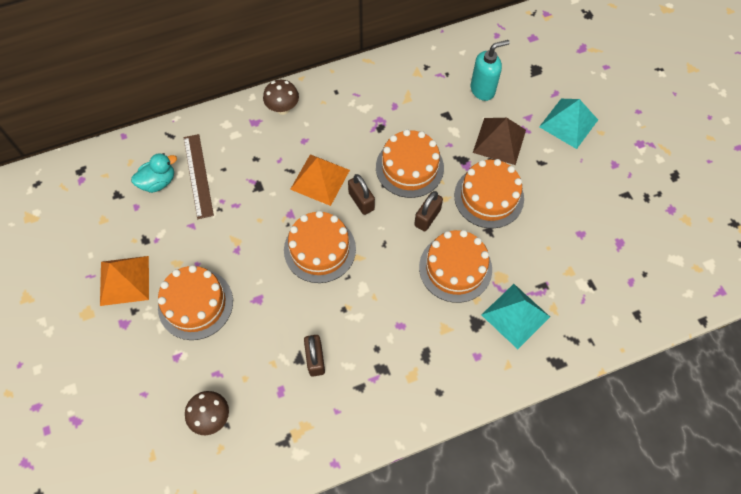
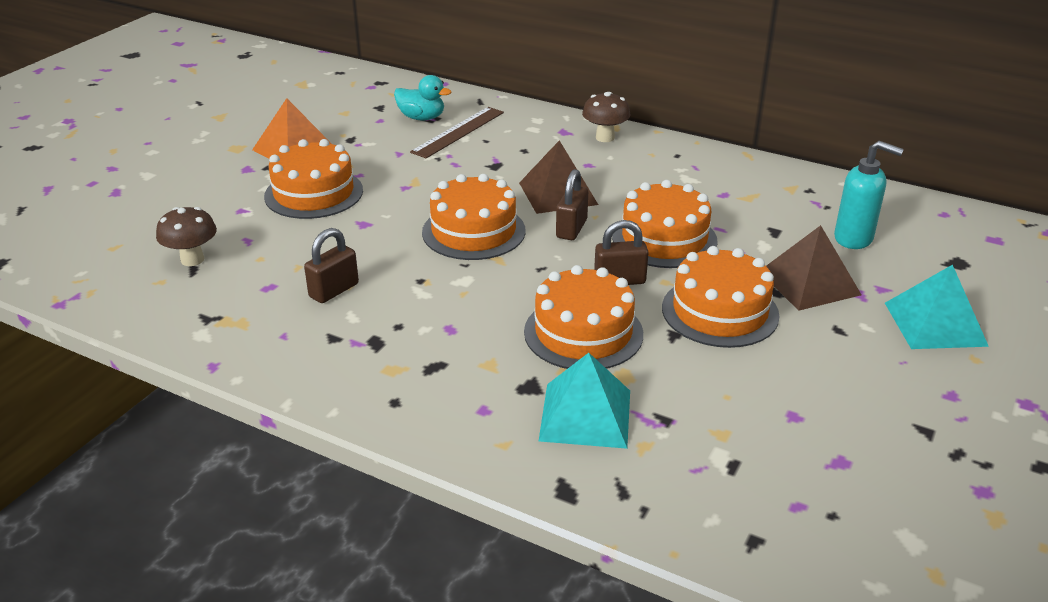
camera: 50 degrees right, 30 degrees down
orange pyramid [290,154,350,206] -> brown pyramid [519,140,598,214]

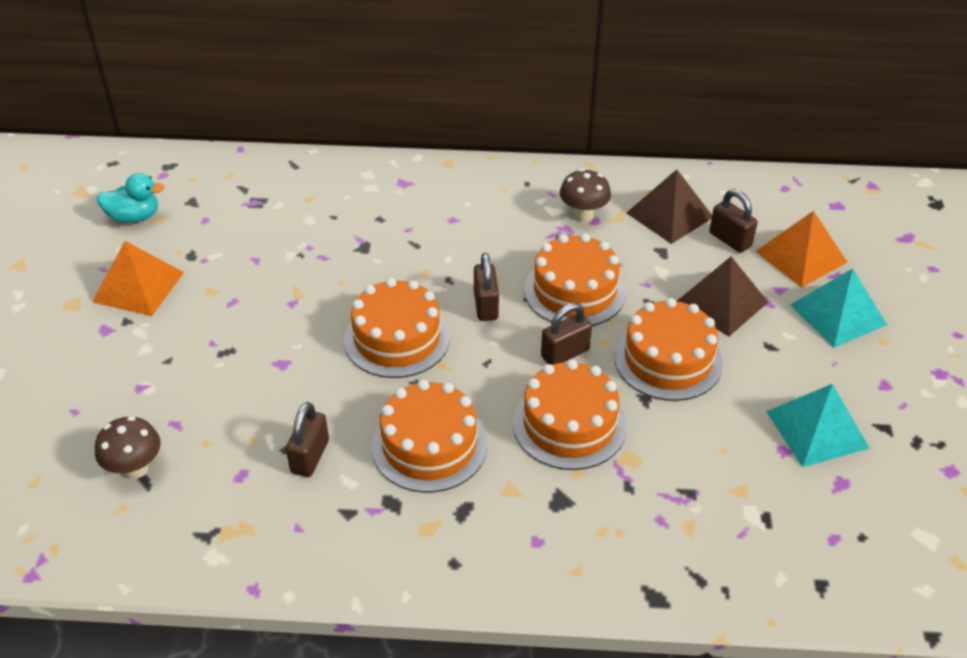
camera: 25 degrees left, 10 degrees up
orange cake [264,139,363,219] -> orange cake moved to [372,380,487,493]
turquoise duck [394,75,452,120] -> turquoise duck moved to [96,173,165,223]
brown ruler [410,107,504,158] -> none
brown pyramid [519,140,598,214] -> brown pyramid moved to [626,169,712,244]
turquoise pyramid [539,353,630,449] -> turquoise pyramid moved to [766,384,870,467]
brown mushroom [582,92,630,142] -> brown mushroom moved to [560,169,611,222]
turquoise soap dispenser [834,141,904,249] -> brown padlock [709,189,758,253]
none -> orange pyramid [755,211,848,288]

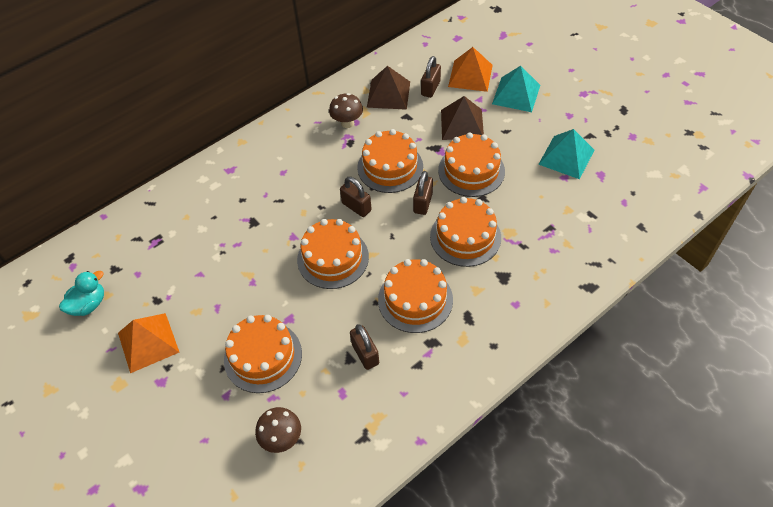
camera: 40 degrees left, 10 degrees up
brown padlock [709,189,758,253] -> brown padlock turned 75 degrees counterclockwise [421,56,441,98]
none -> orange cake [224,315,302,393]

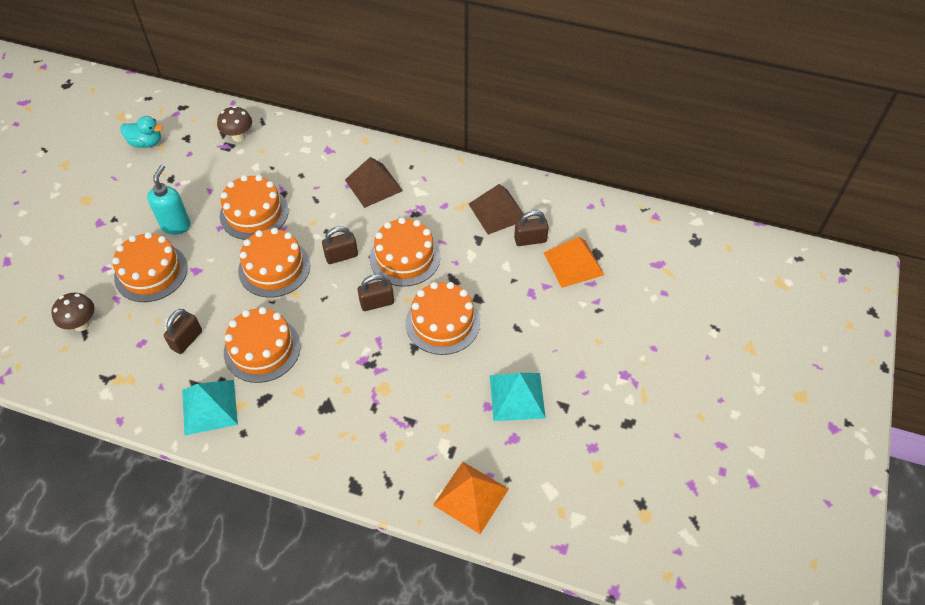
camera: 55 degrees right, 0 degrees up
orange pyramid [118,313,179,373] -> orange pyramid moved to [433,462,509,534]
brown mushroom [329,93,363,128] -> brown mushroom moved to [217,106,252,142]
brown padlock [340,177,372,217] -> brown padlock turned 60 degrees clockwise [322,226,358,264]
orange cake [430,197,501,267] -> orange cake moved to [220,175,289,240]
brown pyramid [441,96,484,140] -> brown pyramid moved to [345,157,403,208]
turquoise pyramid [492,66,540,112] -> turquoise pyramid moved to [182,380,238,435]
none -> turquoise soap dispenser [147,165,191,235]

